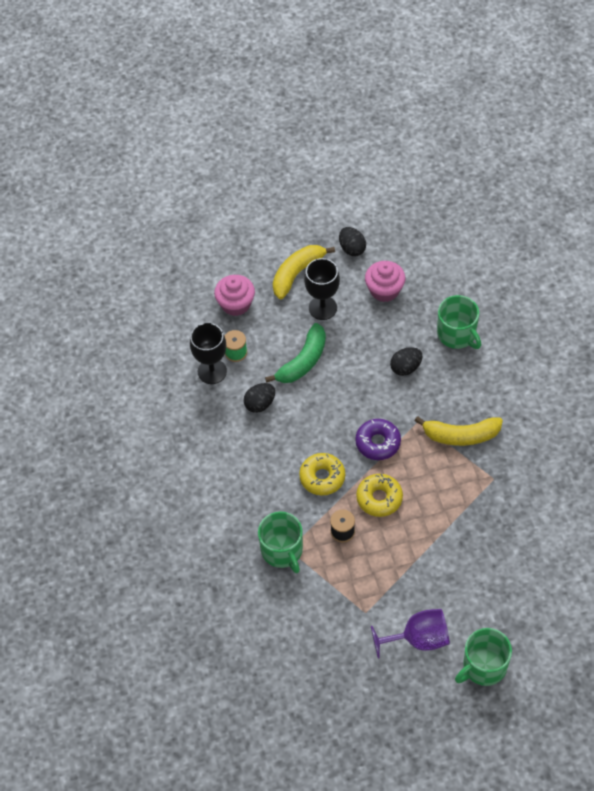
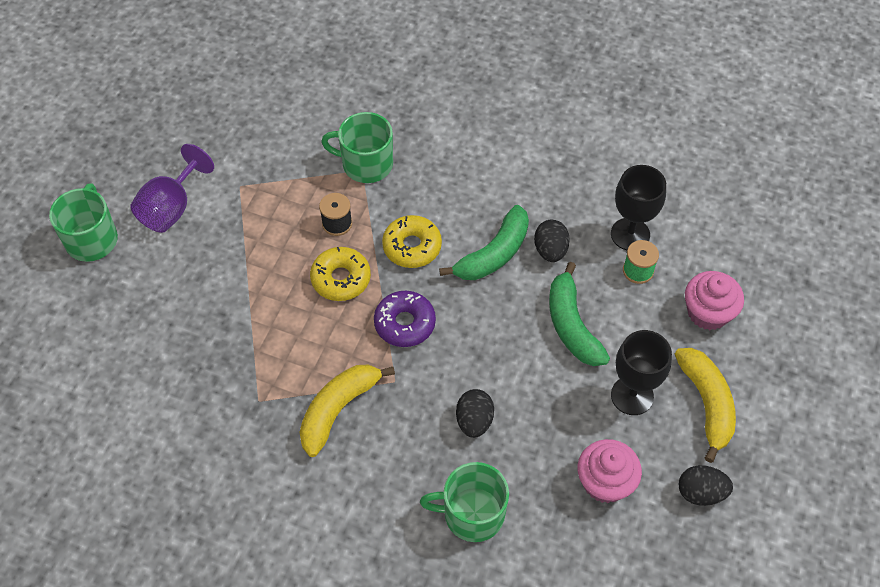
camera: 125 degrees right, 0 degrees up
none -> green banana [439,205,529,280]

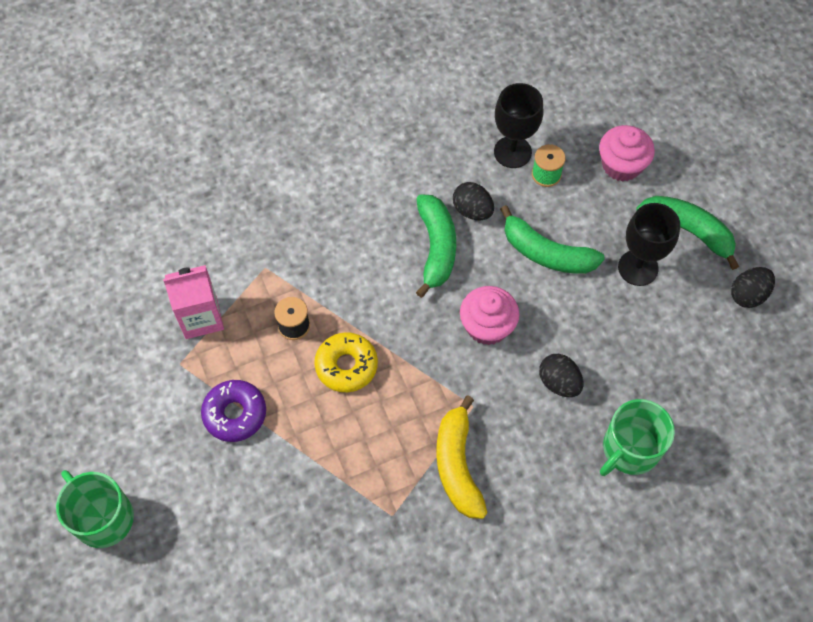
camera: 45 degrees left, 5 degrees up
purple goblet [130,144,214,233] -> none
green mug [321,112,393,183] -> none
purple donut [374,291,436,347] -> purple donut moved to [201,380,266,442]
yellow donut [382,215,442,268] -> none
pink cupcake [577,439,642,503] -> pink cupcake moved to [460,286,519,345]
yellow banana [675,348,736,463] -> green banana [636,196,739,270]
none -> pink carton [163,265,224,339]

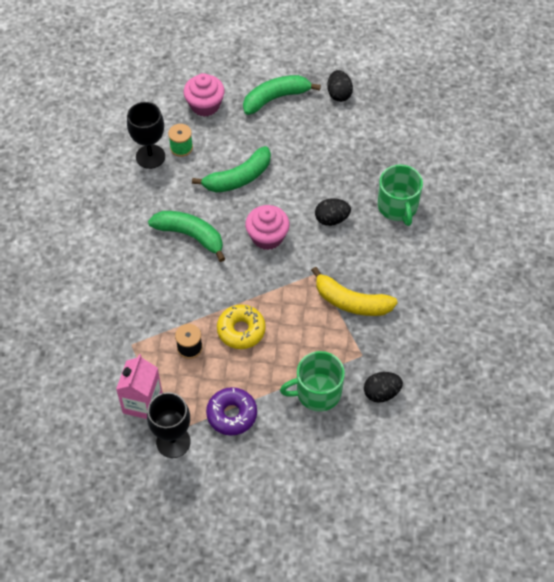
camera: 60 degrees left, 5 degrees down
green mug [56,470,134,548] -> green mug moved to [280,351,345,412]
black egg [453,182,494,220] -> black egg moved to [364,372,403,403]
black goblet [618,203,680,286] -> black goblet moved to [147,392,191,458]

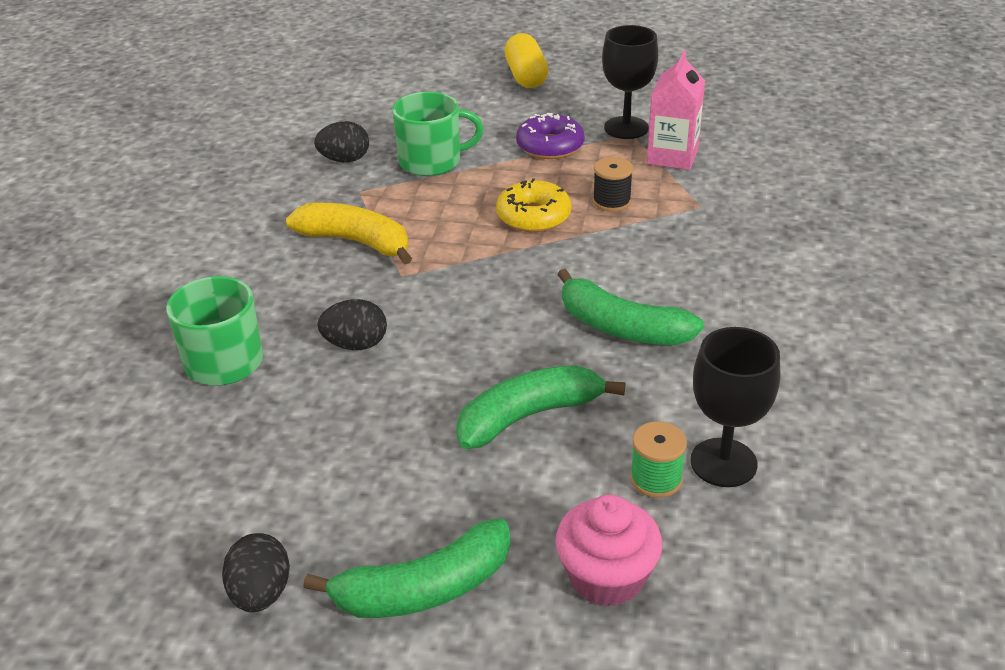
camera: 175 degrees left, 20 degrees down
pink cupcake [245,205,290,250] -> none
none -> yellow capsule [505,33,548,88]

